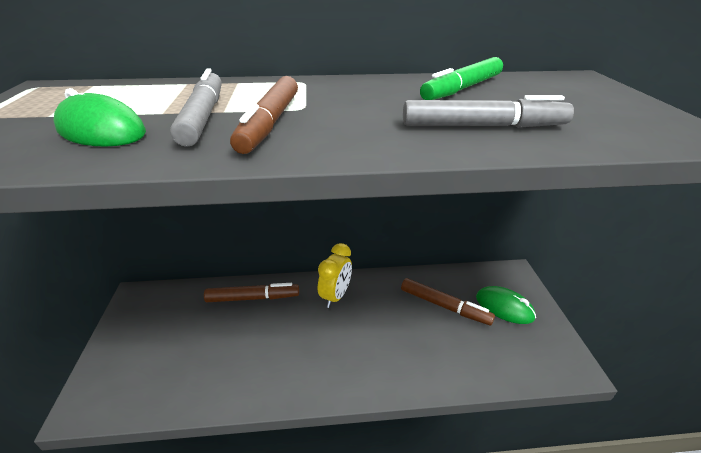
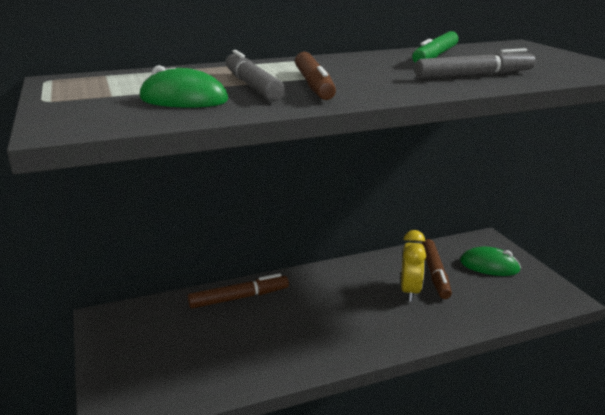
camera: 15 degrees left, 10 degrees down
yellow clock [318,243,352,308] -> yellow clock moved to [401,230,426,301]
brown marker [401,278,495,326] -> brown marker turned 75 degrees clockwise [422,239,452,299]

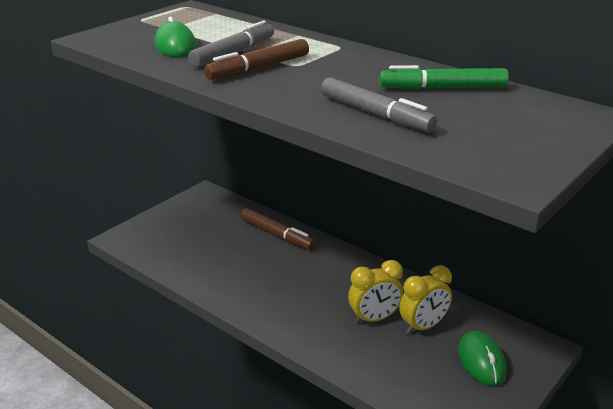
camera: 60 degrees right, 5 degrees up
brown marker [422,239,452,299] -> yellow clock [399,265,452,334]

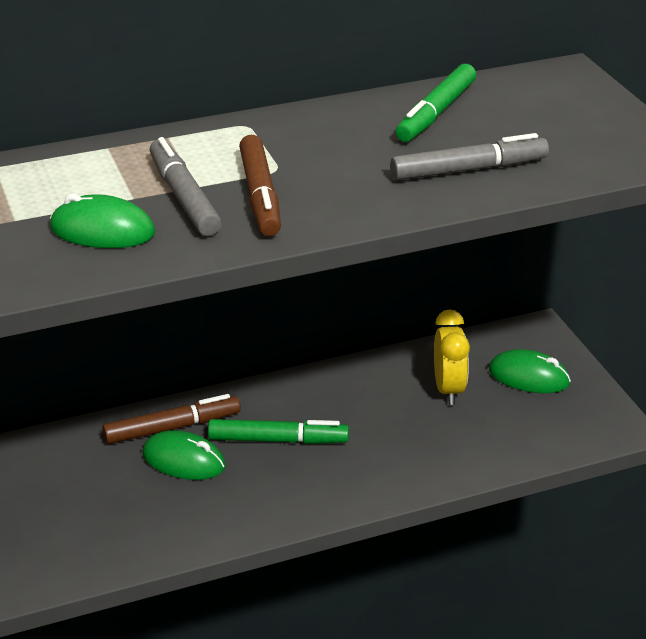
camera: 60 degrees left, 5 degrees up
yellow clock [348,260,403,324] -> none
none -> green mouse [142,430,226,480]
none -> green marker [208,419,349,444]

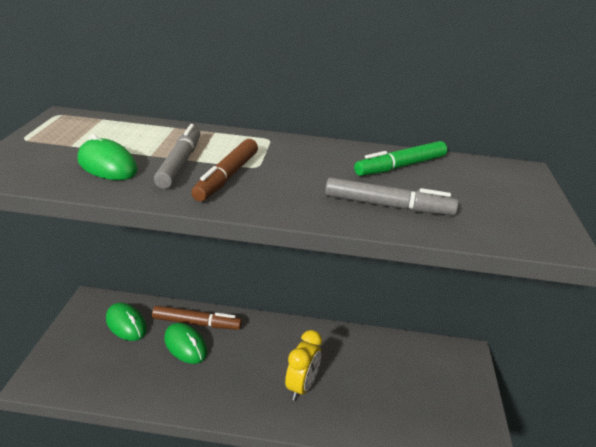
camera: 25 degrees right, 5 degrees down
green marker [208,419,349,444] -> none
yellow clock [434,309,470,405] -> yellow clock moved to [285,330,322,401]
green mouse [489,349,571,393] -> green mouse moved to [106,303,147,341]

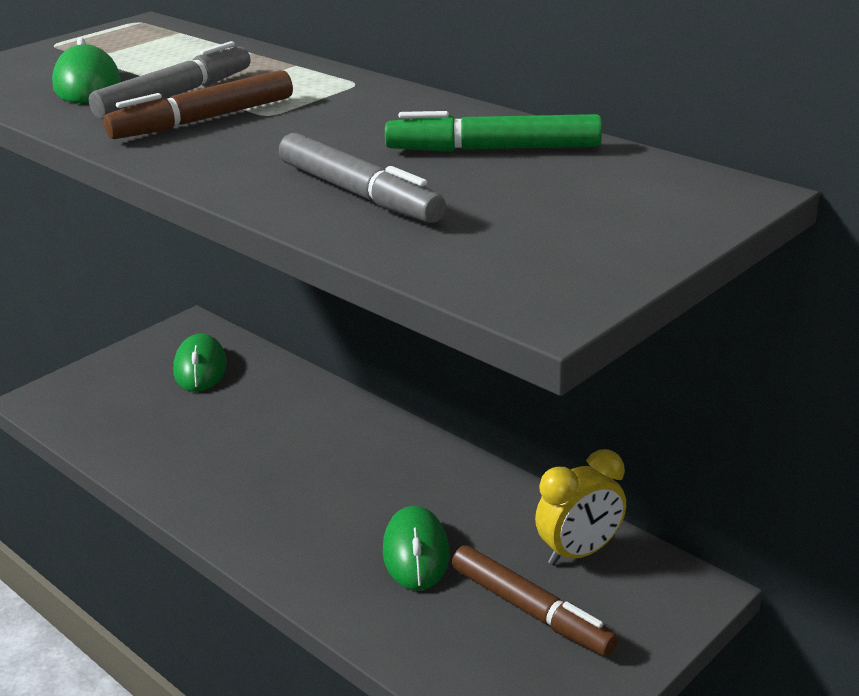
camera: 40 degrees right, 0 degrees up
brown marker [152,306,242,330] -> brown marker moved to [452,545,618,656]
green mouse [164,323,207,364] -> green mouse moved to [383,506,450,590]
yellow clock [285,330,322,401] -> yellow clock moved to [535,449,626,565]

